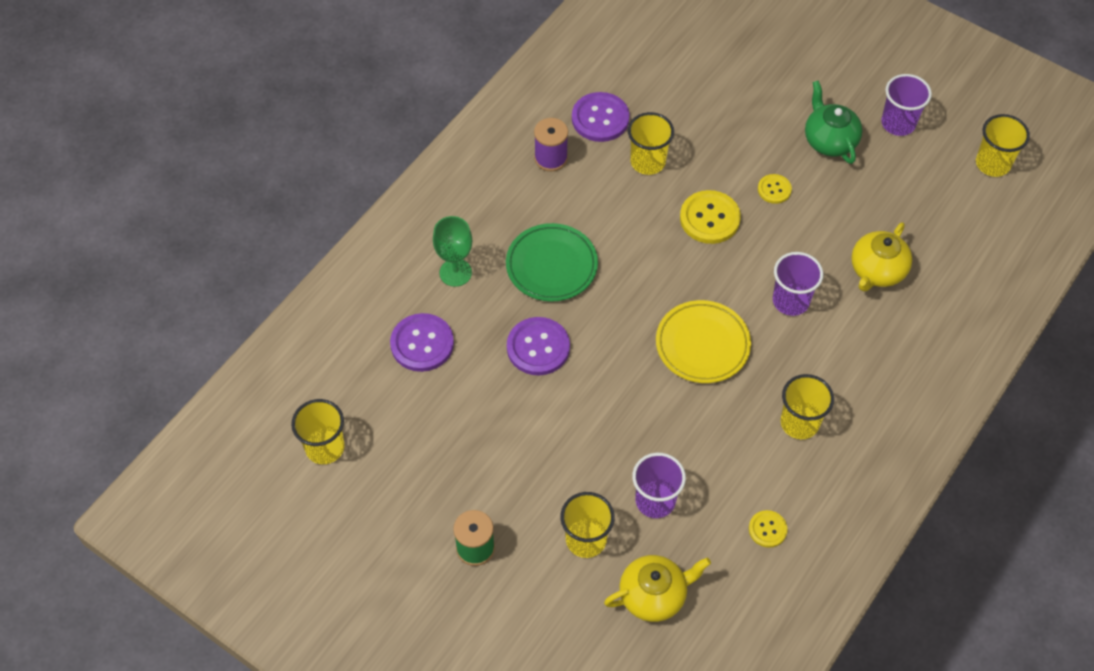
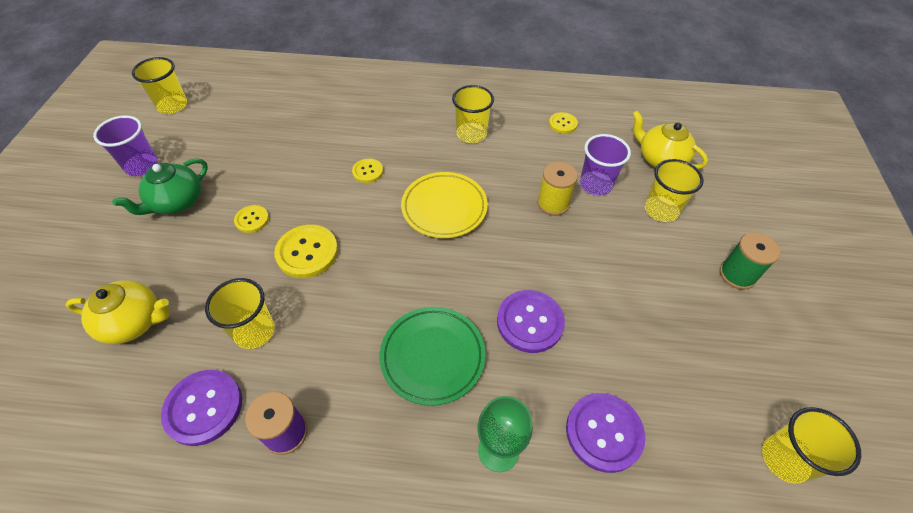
camera: 120 degrees left, 5 degrees down
purple cup [773,252,823,316] -> yellow button [352,159,383,183]
yellow teapot [851,222,912,292] -> yellow teapot moved to [65,280,170,344]
none -> yellow spool [537,162,578,216]

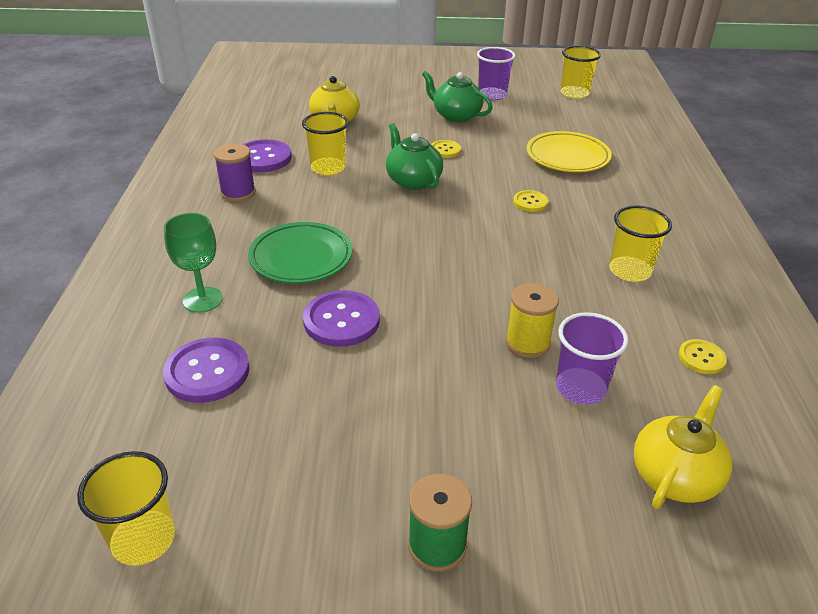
camera: 85 degrees right, 15 degrees down
yellow button [274,225,338,278] -> green teapot [386,123,443,190]
yellow plate [401,172,488,238] -> yellow plate moved to [527,131,612,172]
yellow cup [645,159,704,222] -> none

